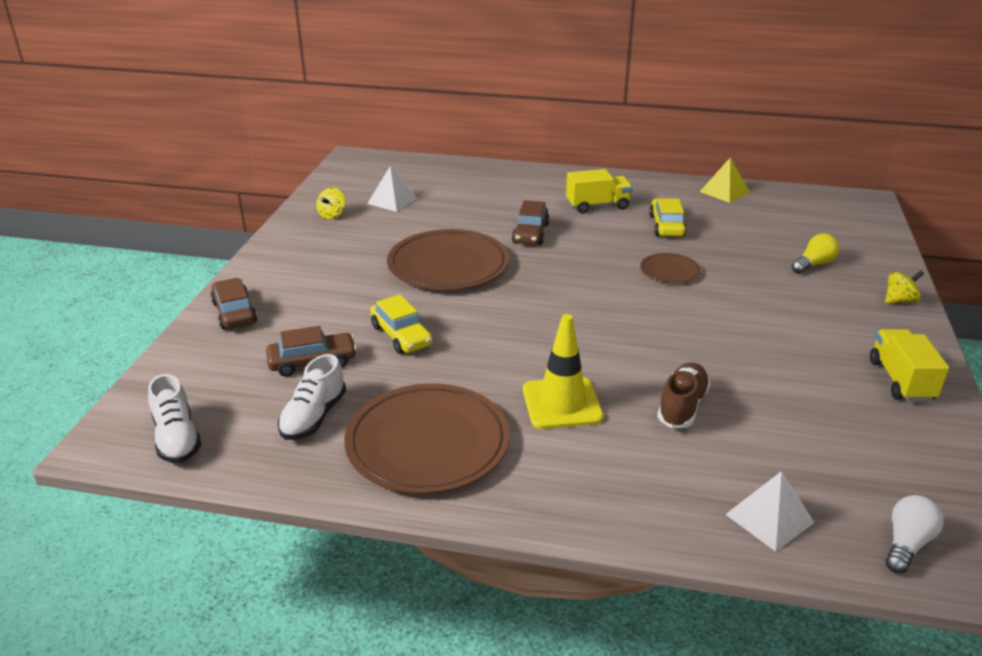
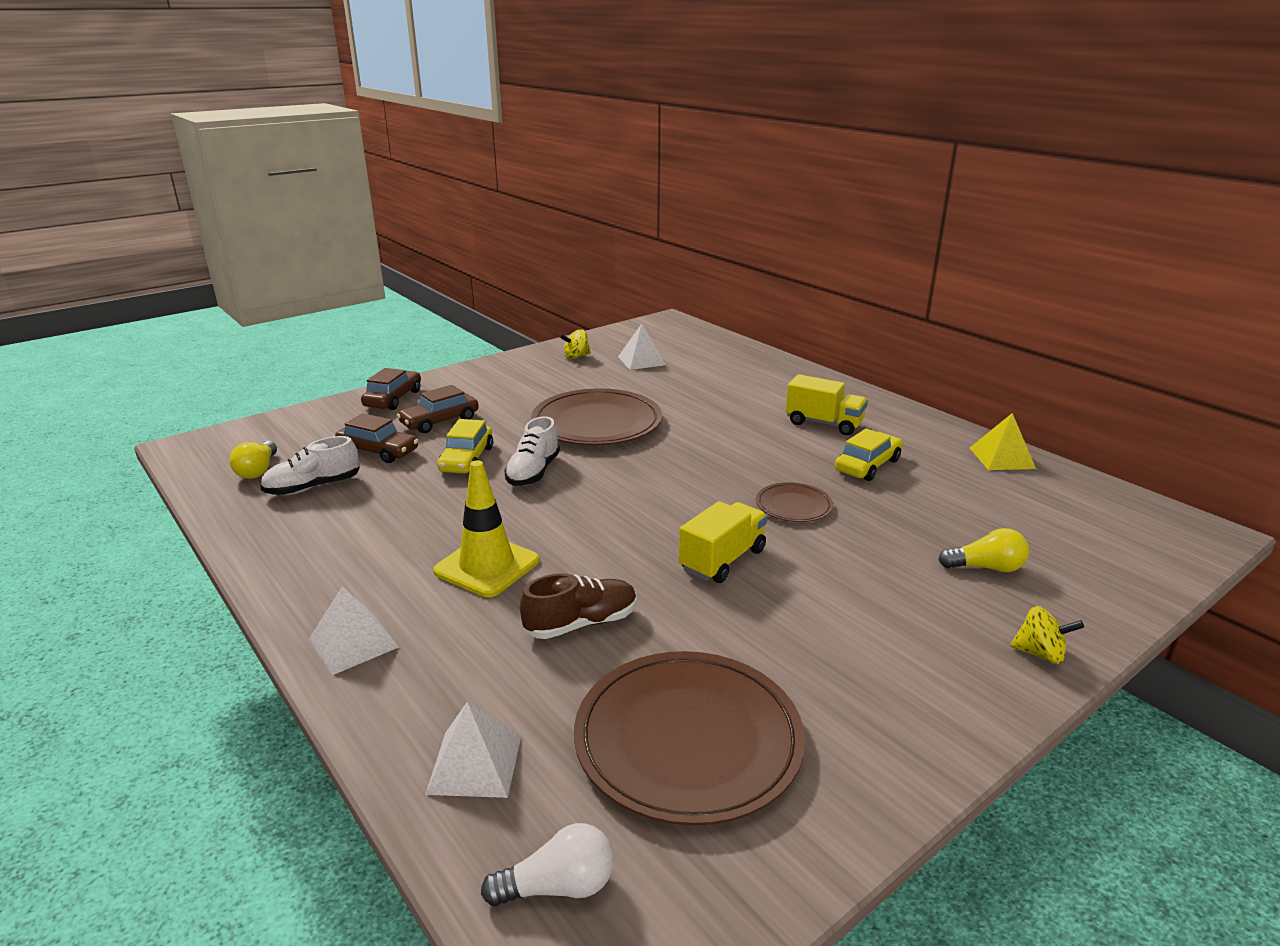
camera: 40 degrees right, 5 degrees down
white shoe [148,374,202,463] -> white shoe moved to [504,416,560,486]
brown plate [344,383,510,494] -> brown plate moved to [574,651,805,826]
brown car [512,200,550,245] -> brown car moved to [397,385,479,433]
yellow truck [870,329,949,402] -> yellow truck moved to [679,501,768,583]
none -> yellow light bulb [229,441,277,479]
none -> white pyramid [309,586,399,675]

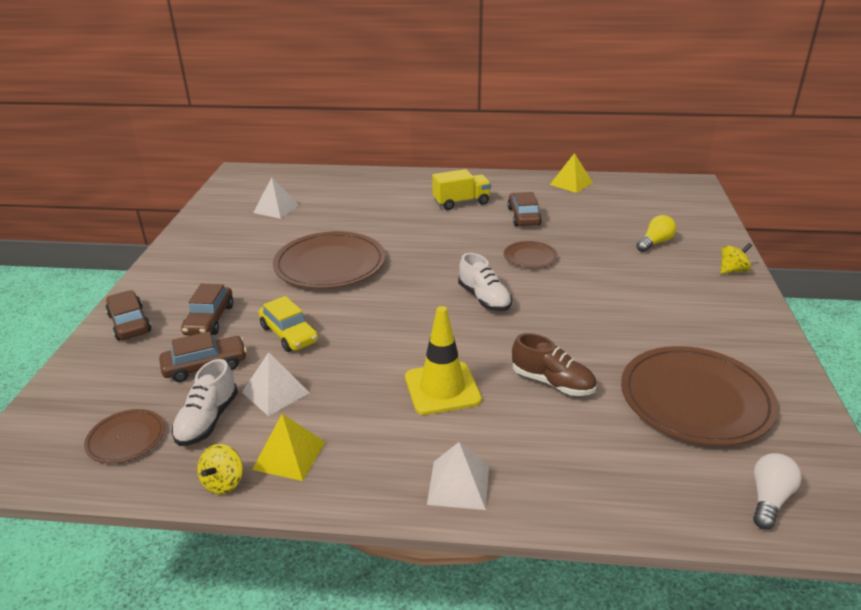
camera: 45 degrees left, 5 degrees up
yellow light bulb [229,441,277,479] -> brown plate [84,409,165,464]
white pyramid [425,702,521,798] -> white pyramid moved to [242,352,310,416]
white shoe [504,416,560,486] -> white shoe moved to [458,253,512,311]
brown shoe [520,573,637,639] -> brown shoe turned 105 degrees clockwise [512,333,597,396]
yellow spinning top [559,330,591,359] -> yellow spinning top moved to [197,444,243,494]
yellow truck [679,501,768,583] -> none
yellow car [835,429,903,481] -> brown car [507,192,542,226]
none -> yellow pyramid [252,414,325,481]

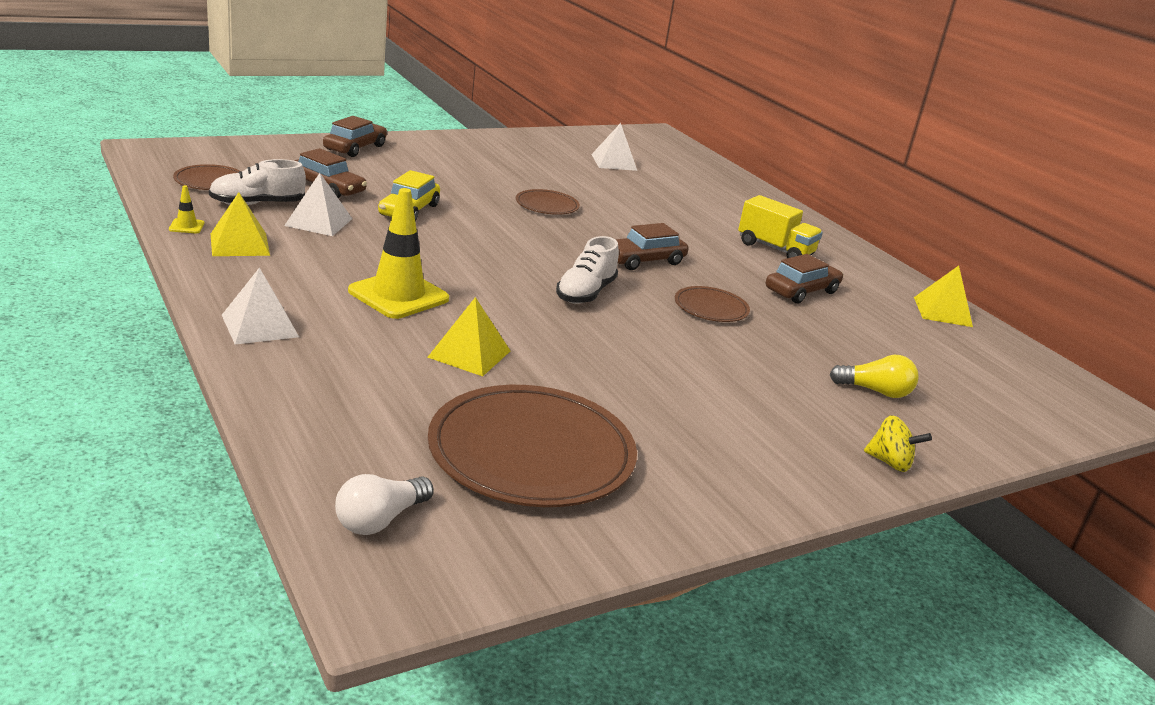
camera: 50 degrees right, 5 degrees down
brown car [181,284,233,336] -> brown car moved to [615,223,689,270]
yellow spinning top [197,444,243,494] -> yellow traffic cone [169,185,204,233]
brown plate [273,231,386,289] -> brown plate [516,189,580,215], size x0.49
brown shoe [512,333,597,396] -> yellow pyramid [428,297,510,376]
white light bulb [753,453,802,529] -> white light bulb turned 135 degrees clockwise [335,474,434,535]

